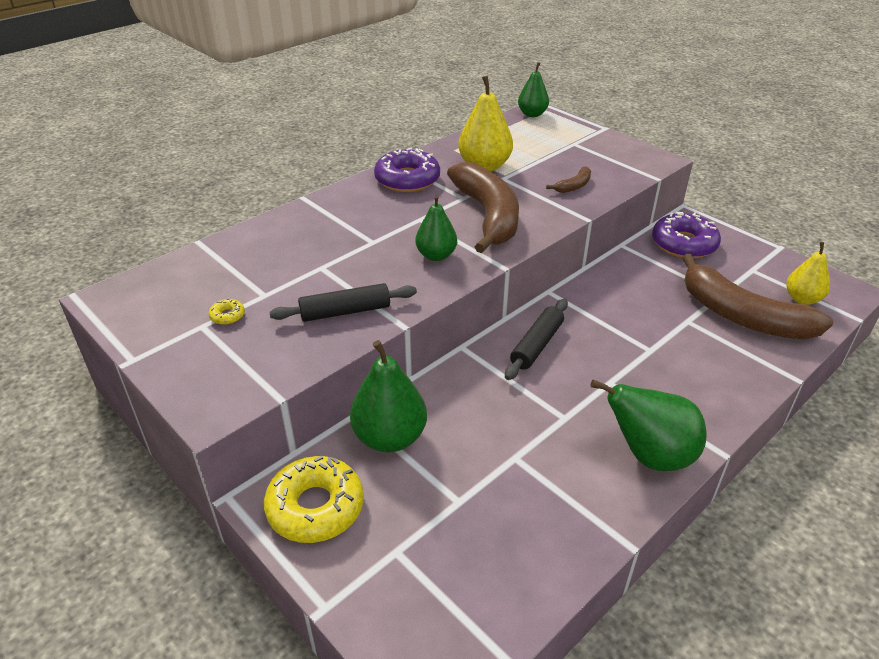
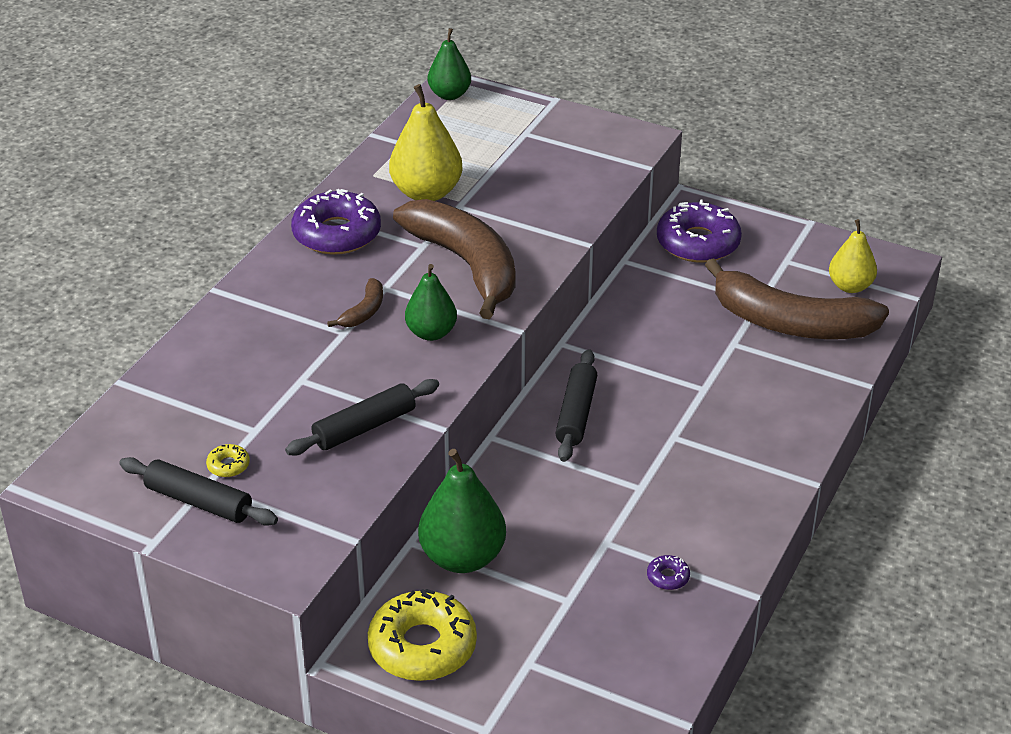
camera: 20 degrees left, 0 degrees up
brown banana [546,166,591,193] -> brown banana moved to [327,278,383,327]
green pear [590,379,707,471] -> none
none -> black rolling pin [119,457,278,526]
none -> purple donut [647,555,690,590]

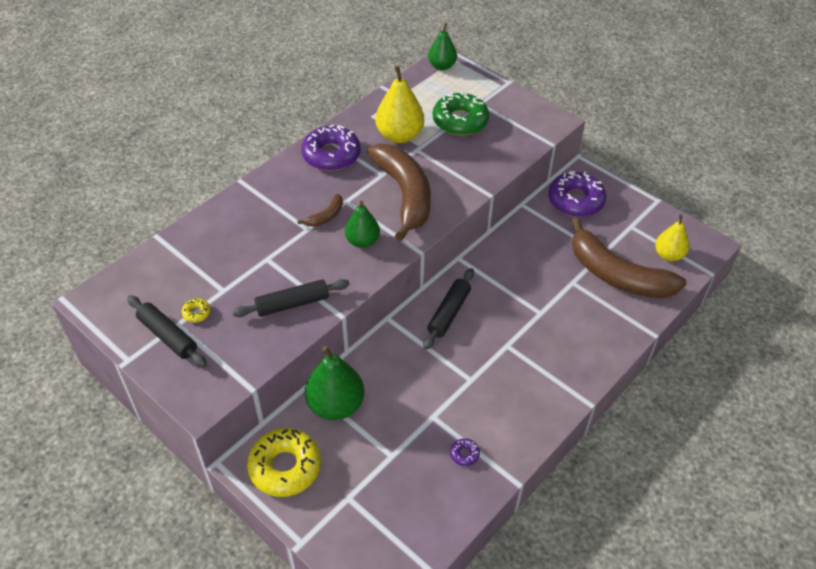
camera: 15 degrees right, 10 degrees up
none -> green donut [433,91,489,136]

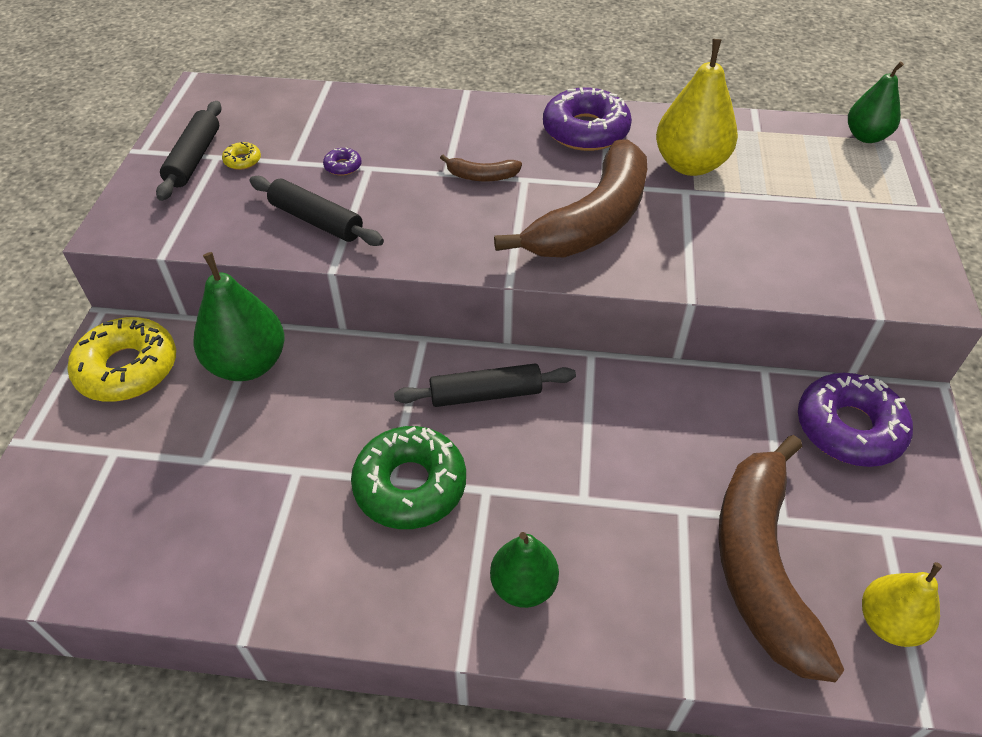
camera: 55 degrees right, 0 degrees up
green pear [345,201,380,248] -> green pear moved to [490,532,559,608]
green donut [433,91,489,136] -> green donut moved to [351,426,466,529]
purple donut [450,438,480,466] -> purple donut moved to [323,147,361,176]

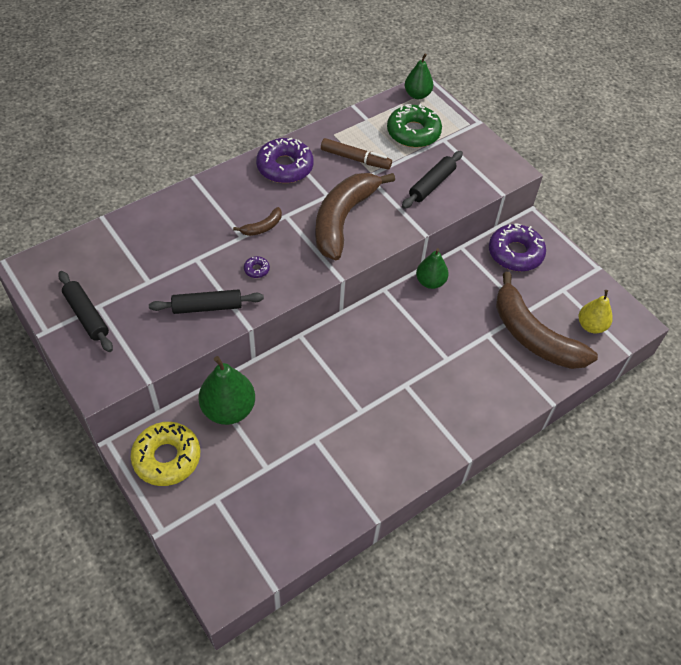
camera: 45 degrees left, 5 degrees up
yellow donut [222,142,261,170] -> none
purple donut [323,147,361,176] -> purple donut moved to [244,256,270,278]
green donut [351,426,466,529] -> green donut moved to [387,104,442,148]
black rolling pin [394,363,576,407] -> black rolling pin moved to [402,151,463,209]
green pear [490,532,559,608] -> green pear moved to [416,248,449,289]
brown banana [494,140,647,257] -> brown banana turned 150 degrees counterclockwise [315,173,395,261]
yellow pear [656,39,738,176] -> brown marker [321,138,392,169]

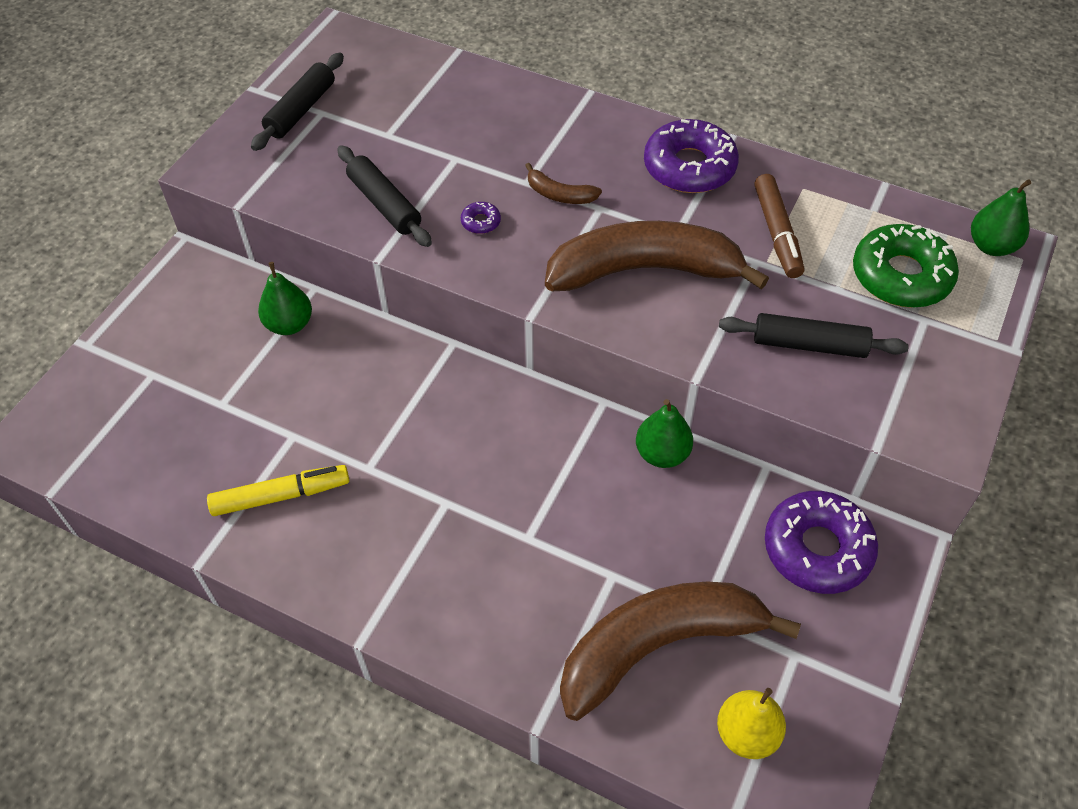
camera: 65 degrees right, 0 degrees up
yellow donut [131,422,200,486] -> none
green pear [198,356,255,425] -> green pear [258,262,312,335], size x0.65
brown banana [496,272,598,369] -> brown banana turned 45 degrees clockwise [560,582,801,721]
none -> yellow marker [207,465,349,516]

